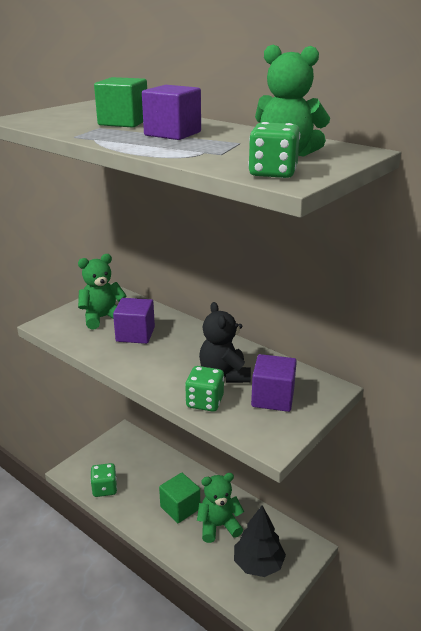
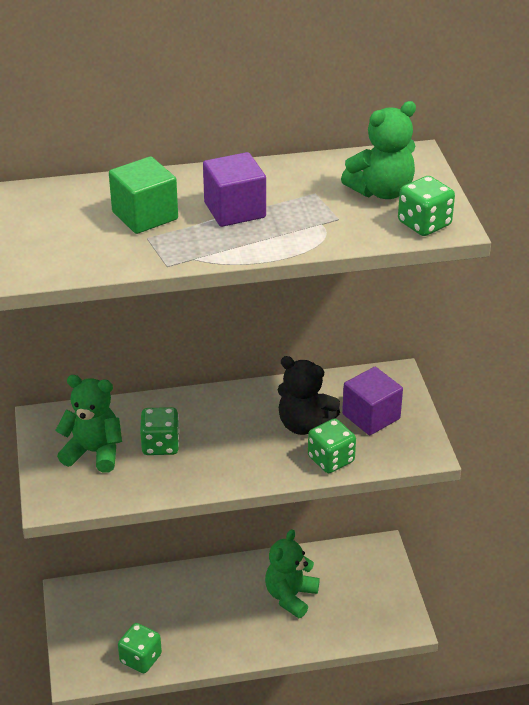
camera: 50 degrees left, 10 degrees up
green teddy bear [78,254,127,330] -> green teddy bear turned 90 degrees clockwise [55,375,122,473]
purple cube [113,298,155,344] -> green dice [140,407,180,455]
green cube [159,473,200,523] -> none
black tree [234,505,286,577] -> none

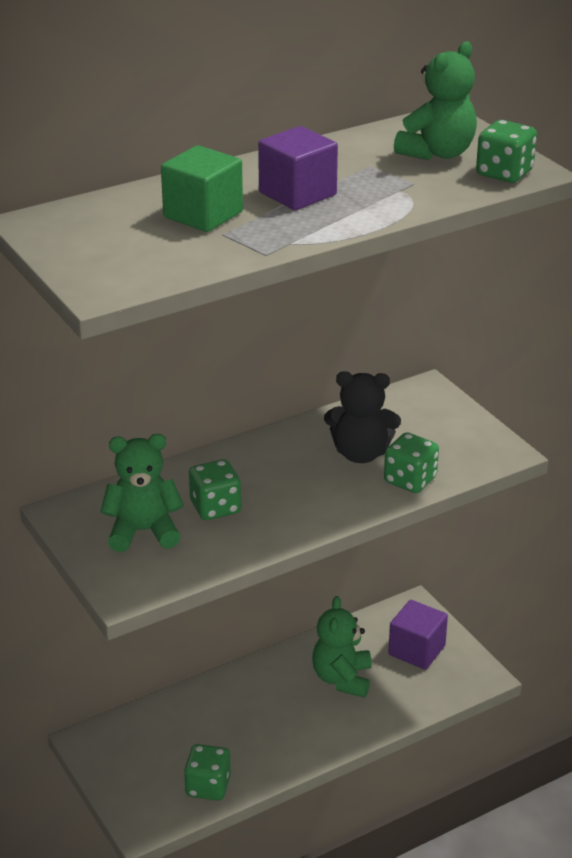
camera: 20 degrees left, 5 degrees down
purple cube [342,367,403,435] -> purple cube moved to [388,600,448,670]

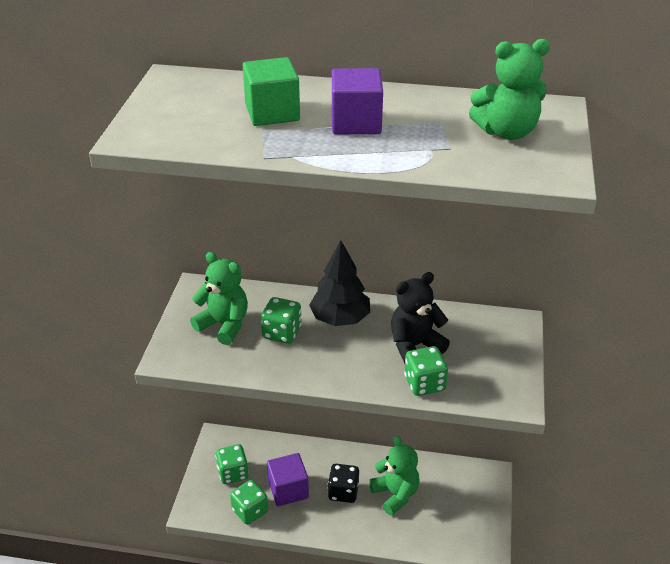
camera: 40 degrees right, 5 degrees up
green teddy bear [312,596,372,698] -> green teddy bear turned 105 degrees clockwise [369,436,420,516]
black teddy bear [324,371,401,463] -> black teddy bear turned 105 degrees clockwise [391,272,450,364]
purple cube [388,600,448,670] -> purple cube moved to [267,453,309,506]
green dice [476,120,537,183] -> green dice moved to [216,444,249,484]
none -> black tree [309,240,370,326]
none -> black dice [328,464,359,503]

